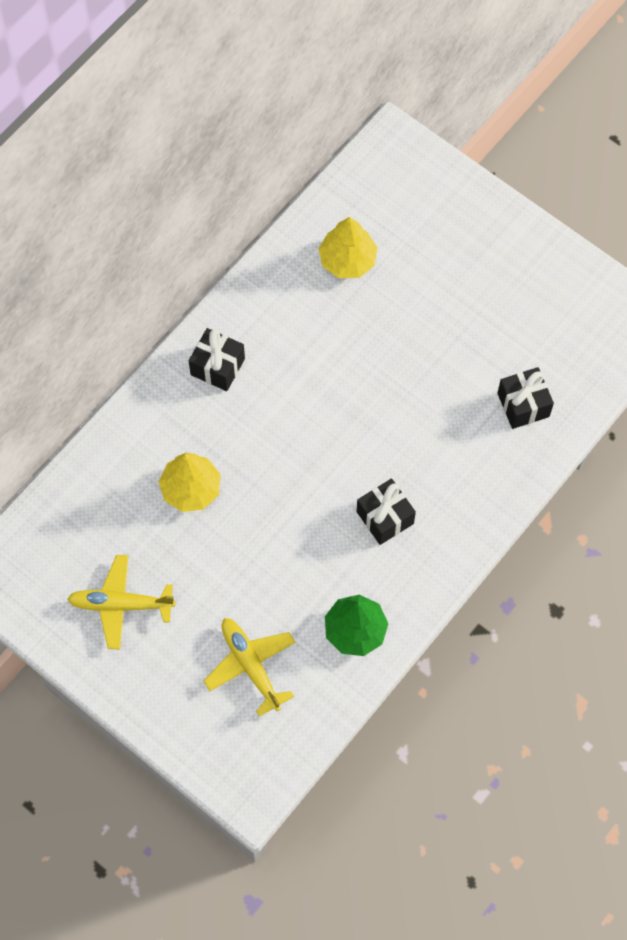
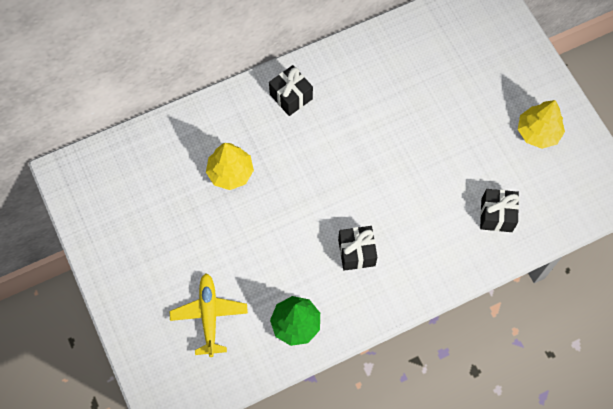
camera: 25 degrees right, 0 degrees up
yellow plane [67,555,176,650] -> none
yellow tree [318,217,378,278] -> yellow tree moved to [518,100,565,149]

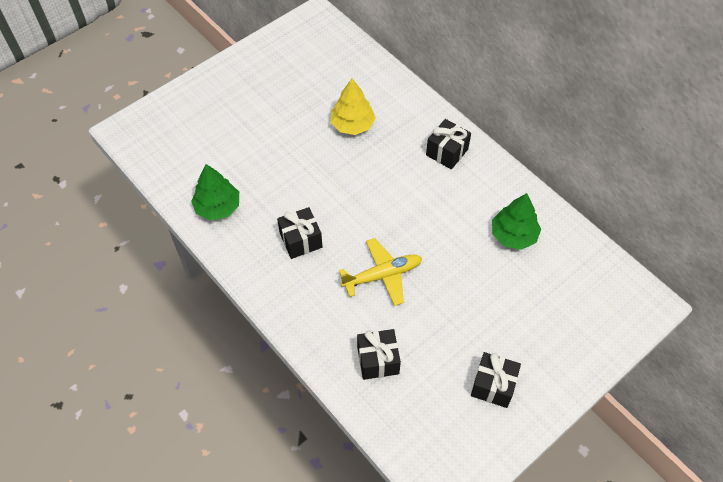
camera: 75 degrees right, 10 degrees down
yellow plane [169,273,248,357] -> yellow plane moved to [339,238,422,306]
yellow tree [518,100,565,149] -> black gift [471,352,521,408]
none -> green tree [492,193,541,250]

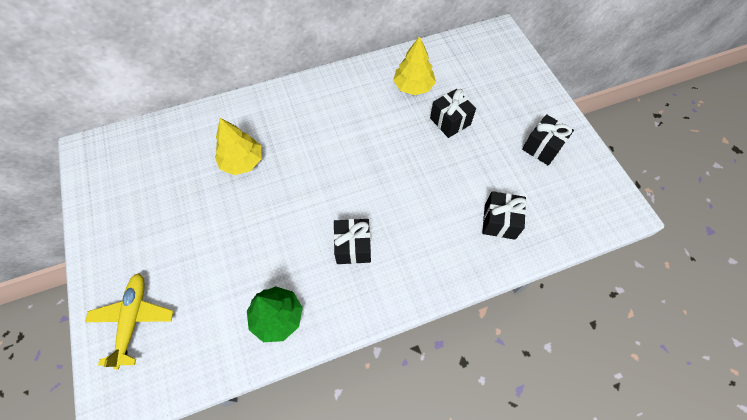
camera: 70 degrees left, 5 degrees up
yellow plane [339,238,422,306] -> yellow plane moved to [85,273,173,369]
black gift [426,119,471,170] -> black gift moved to [430,89,476,138]
green tree [492,193,541,250] -> yellow tree [393,36,436,95]

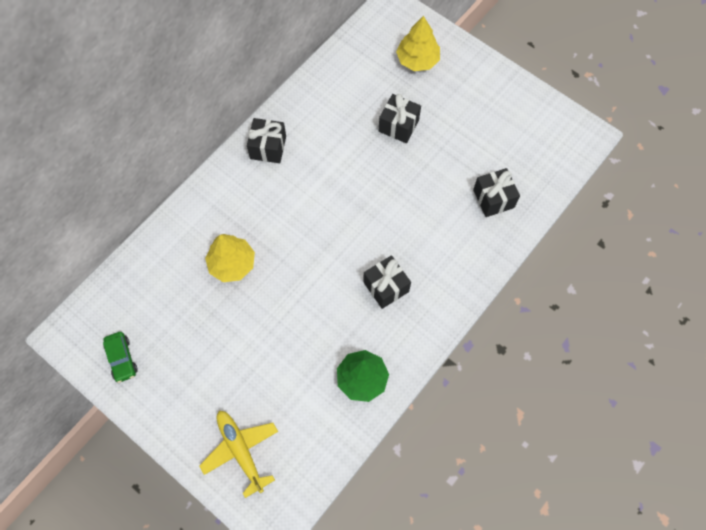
camera: 30 degrees left, 5 degrees up
yellow tree [393,36,436,95] -> yellow tree moved to [396,16,440,71]
black gift [522,114,574,165] -> black gift moved to [247,118,286,163]
none -> green car [103,332,138,383]

